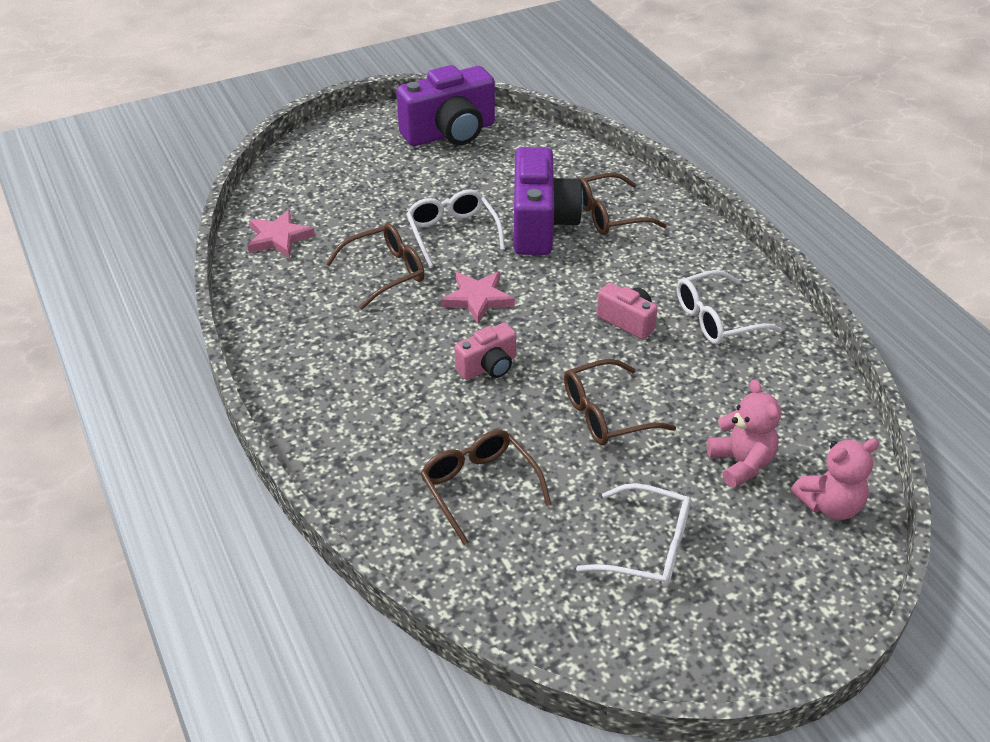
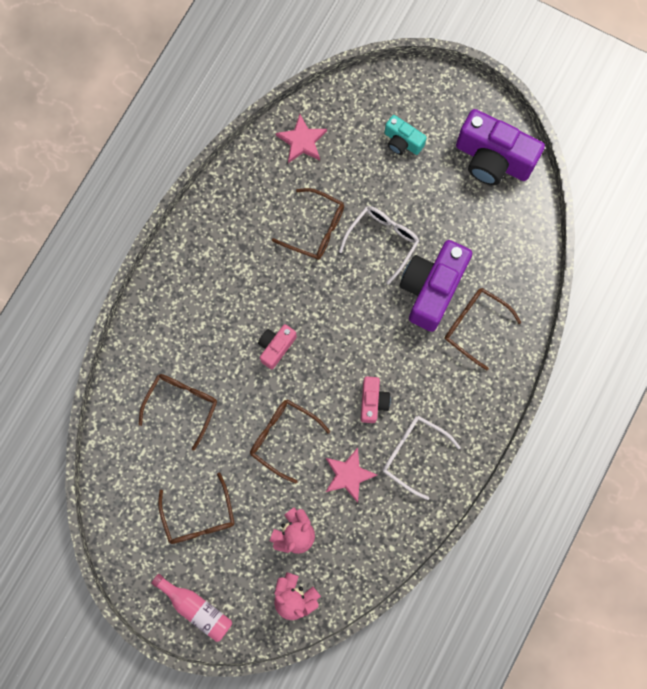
camera: 55 degrees right, 35 degrees up
pink star [441,272,515,324] -> pink star moved to [326,448,377,503]
pink camera [455,322,516,380] -> pink camera turned 105 degrees clockwise [258,324,297,369]
purple camera [513,147,583,255] -> purple camera turned 150 degrees clockwise [400,240,472,332]
white glasses [576,483,691,588] -> brown glasses [158,473,235,544]
none -> pink bottle [151,574,232,642]
none -> turquoise camera [384,115,427,155]

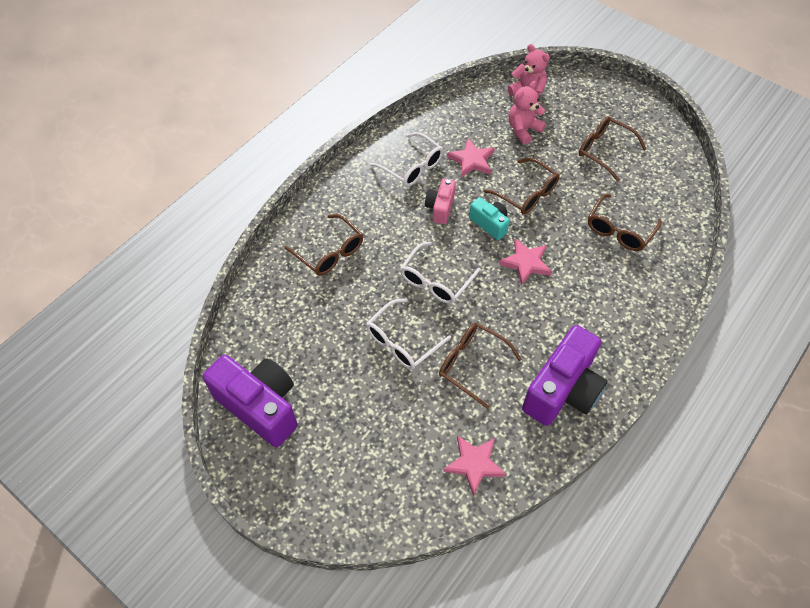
camera: 170 degrees left, 20 degrees down
pink bottle [151,574,232,642] -> none
brown glasses [158,473,235,544] -> brown glasses turned 45 degrees counterclockwise [578,116,646,182]
pink camera [258,324,297,369] -> pink star [499,238,552,286]
turquoise camera [384,115,427,155] -> turquoise camera moved to [469,197,510,240]
purple camera [400,240,472,332] -> purple camera moved to [522,325,607,426]
none -> white glasses [400,242,480,304]

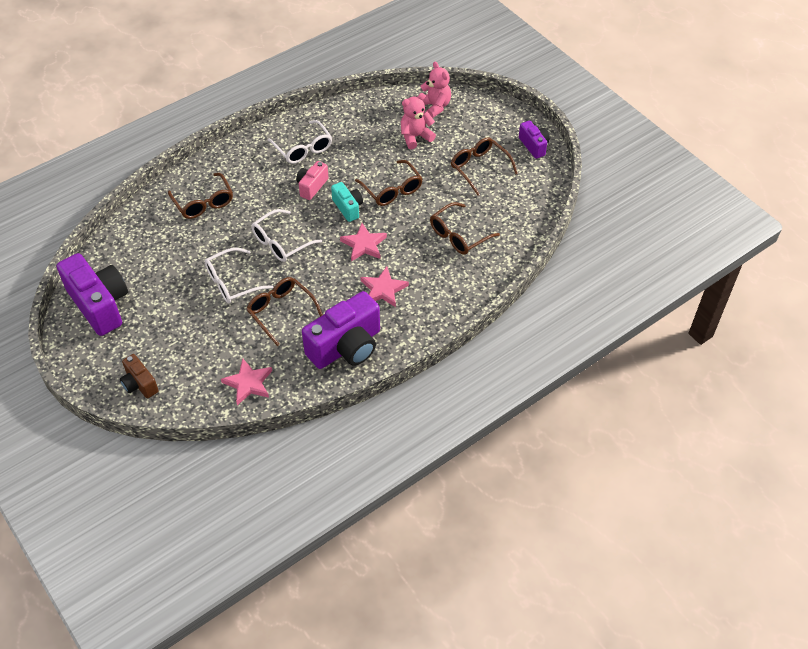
camera: 15 degrees right, 5 degrees down
pink star [447,138,495,177] -> pink star moved to [361,266,409,307]
none -> brown camera [120,354,159,398]
none -> purple camera [519,121,550,159]

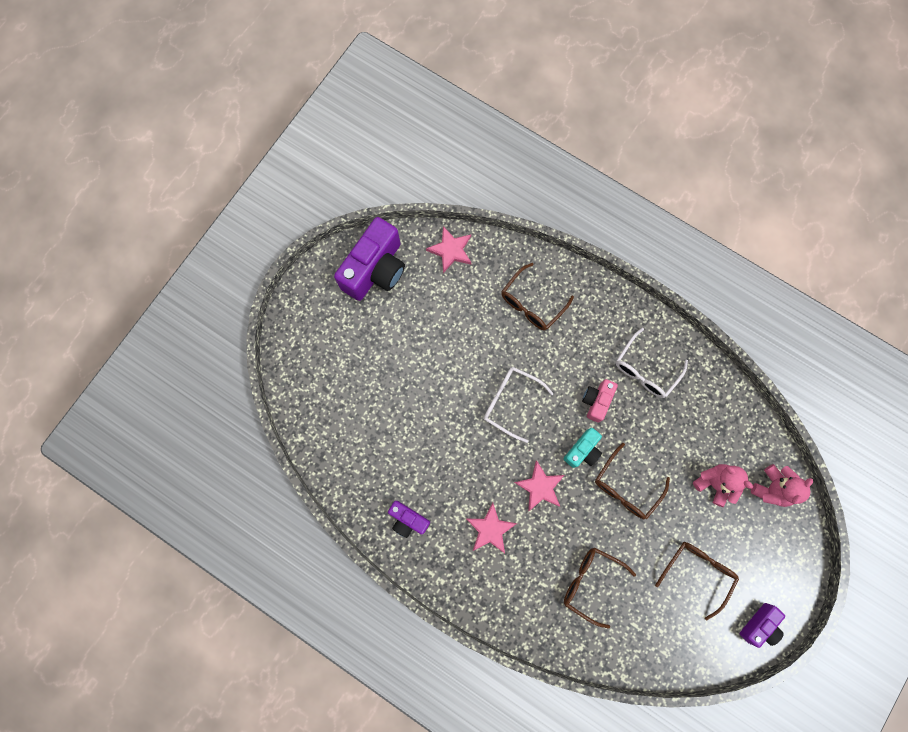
camera: 70 degrees right, 25 degrees up
brown camera [120,354,159,398] -> none
white glasses [205,248,273,303] -> none
pink star [221,359,272,405] -> pink star moved to [426,226,472,273]
brown glasses [246,277,323,346] -> none
pink camera [296,161,329,200] -> pink camera turned 75 degrees counterclockwise [582,379,618,423]
purple camera [302,291,380,369] -> purple camera [388,501,430,538], size x0.52

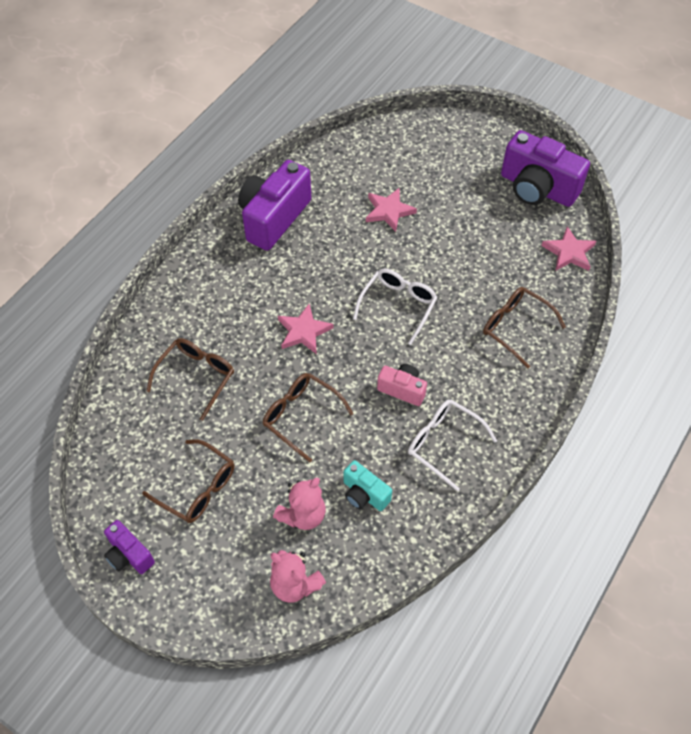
camera: 90 degrees right, 20 degrees down
purple camera [388,501,430,538] -> purple camera [238,160,311,251], size x1.93
pink star [466,502,517,553] -> pink star moved to [366,188,417,232]
turquoise camera [564,428,602,468] -> turquoise camera moved to [344,460,392,511]

